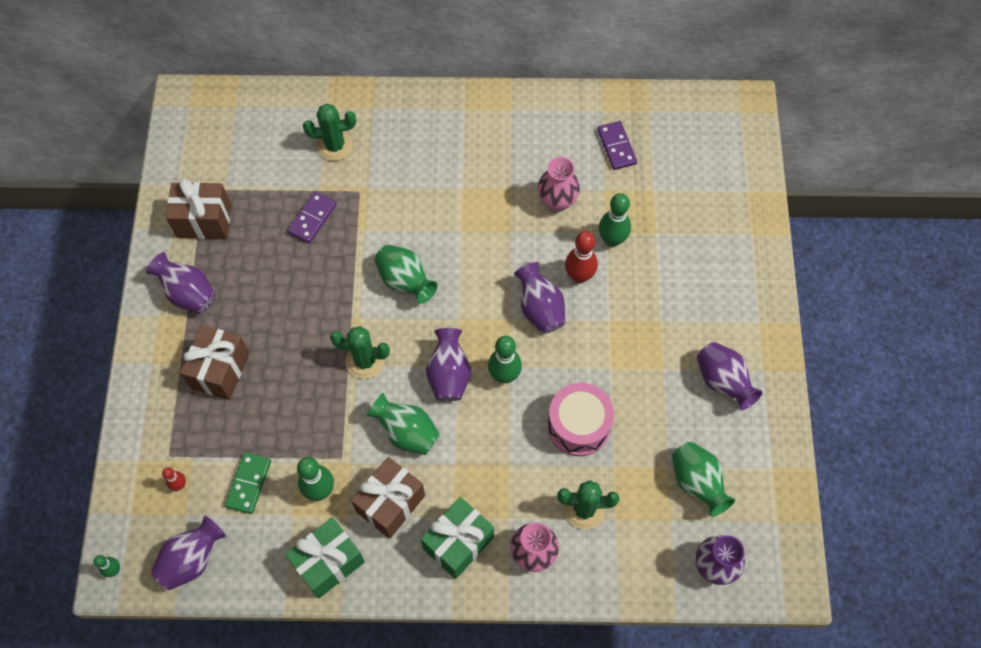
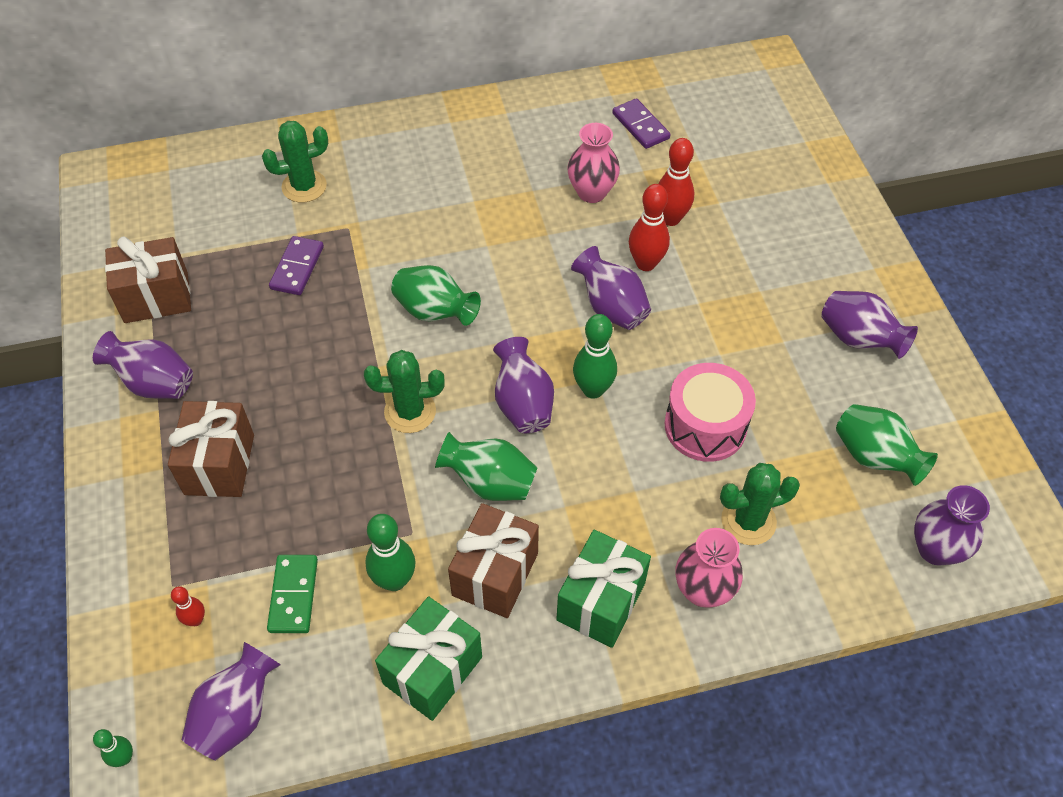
camera: 15 degrees left, 10 degrees down
green bowling pin [599,193,631,247] -> red bowling pin [658,138,694,226]

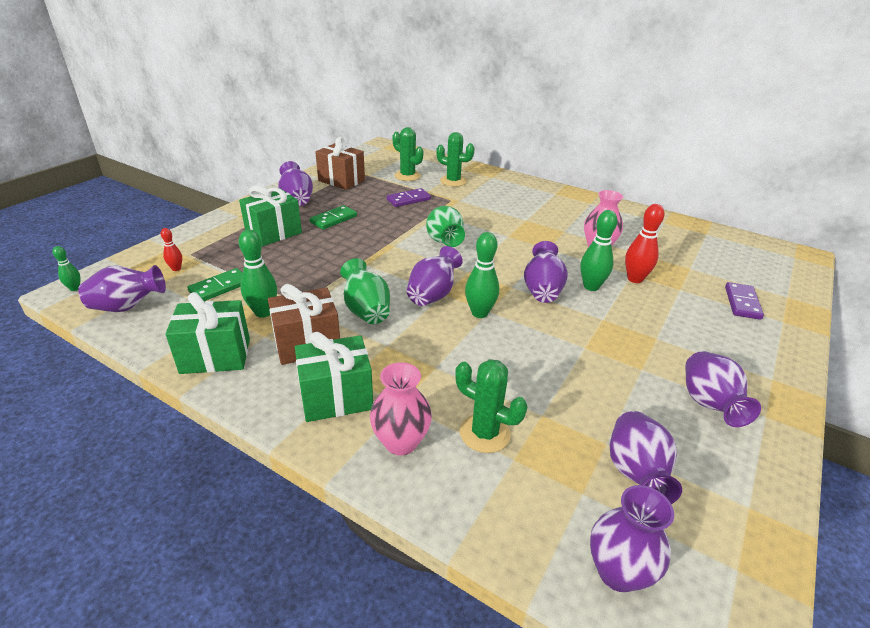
camera: 45 degrees right, 20 degrees down
brown gift [168,401,254,497] -> green gift [239,185,302,246]
green cactus [364,350,445,433] -> green cactus moved to [392,127,423,181]
purple domino [612,98,670,149] -> purple domino moved to [725,282,764,320]
red bowling pin [629,184,670,271] -> green bowling pin [580,210,618,291]
pink drum [665,363,756,462] -> none
green vase [836,404,938,486] -> purple vase [610,411,682,504]
none -> green domino [310,205,357,230]

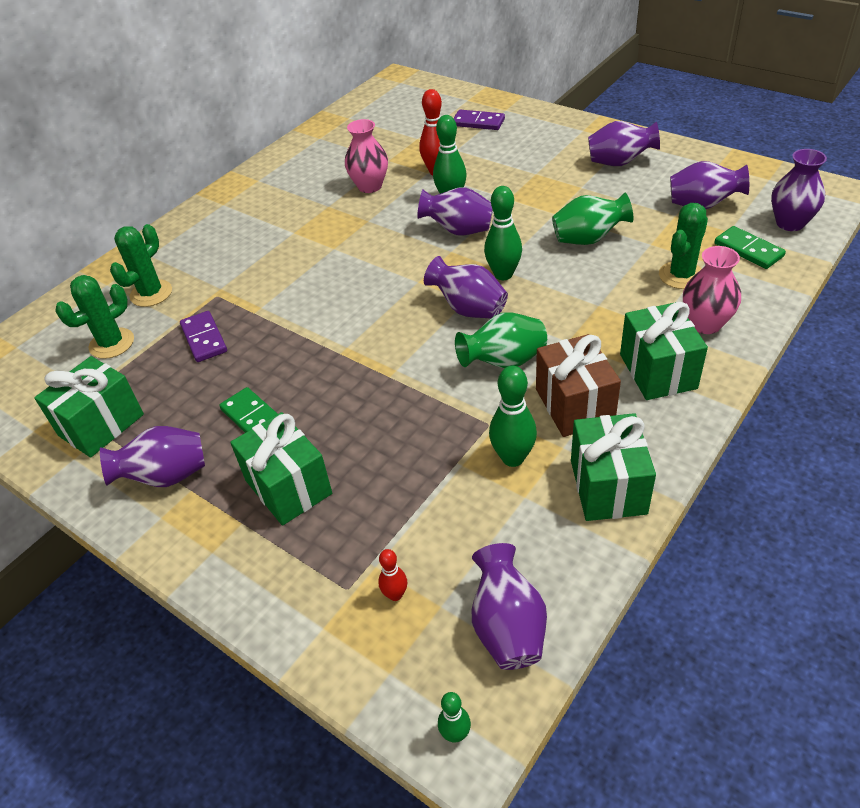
camera: 80 degrees left, 10 degrees up
green domino [187,268,243,301] -> green domino moved to [714,226,786,269]
brown gift [315,137,365,190] -> green gift [34,356,144,458]
green vase [426,206,465,247] -> green vase moved to [552,193,633,245]

